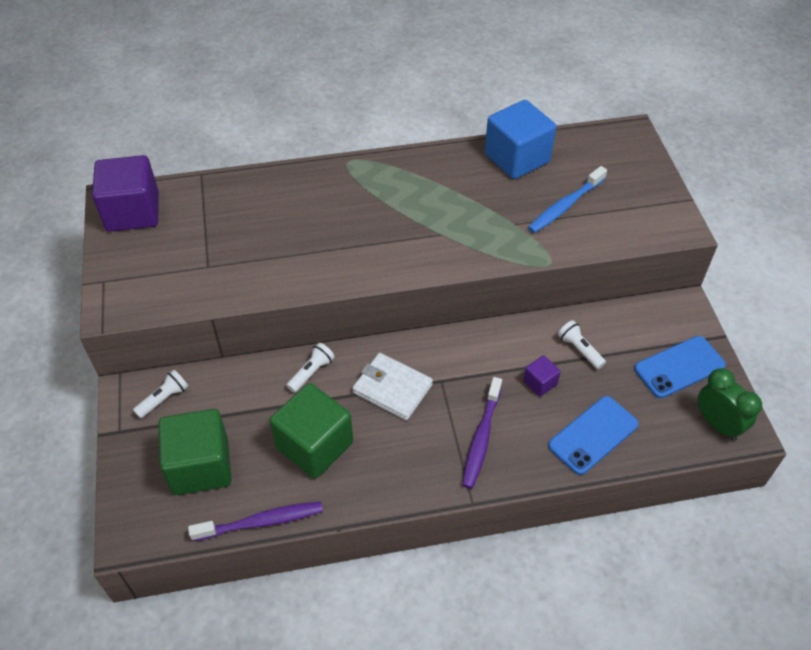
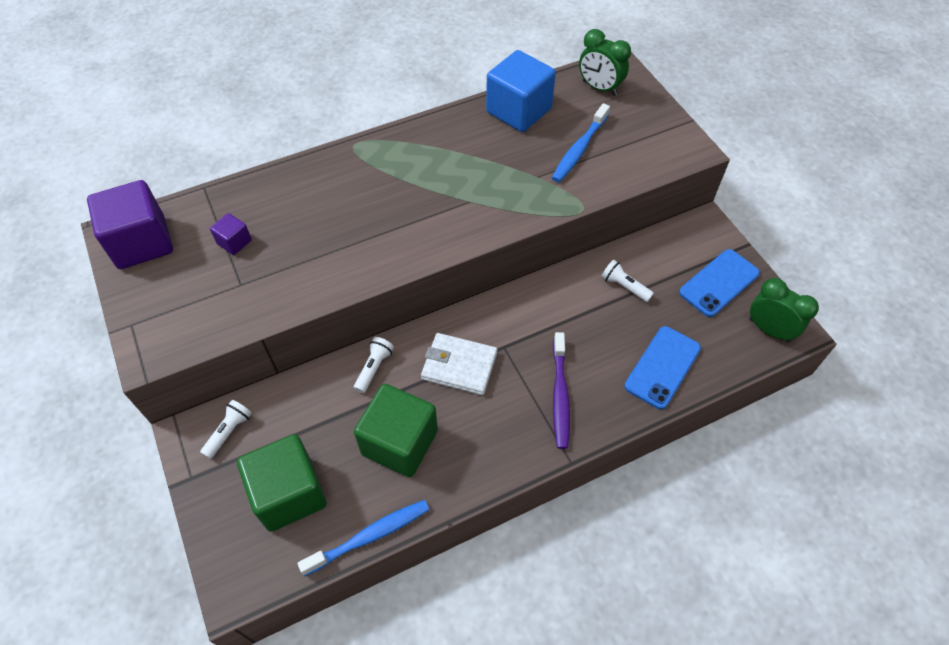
camera: 15 degrees left, 5 degrees up
purple toothbrush [188,502,323,541] -> blue toothbrush [297,500,429,576]
purple cube [523,355,561,396] -> purple cube moved to [210,213,252,255]
none -> green clock [579,29,631,96]

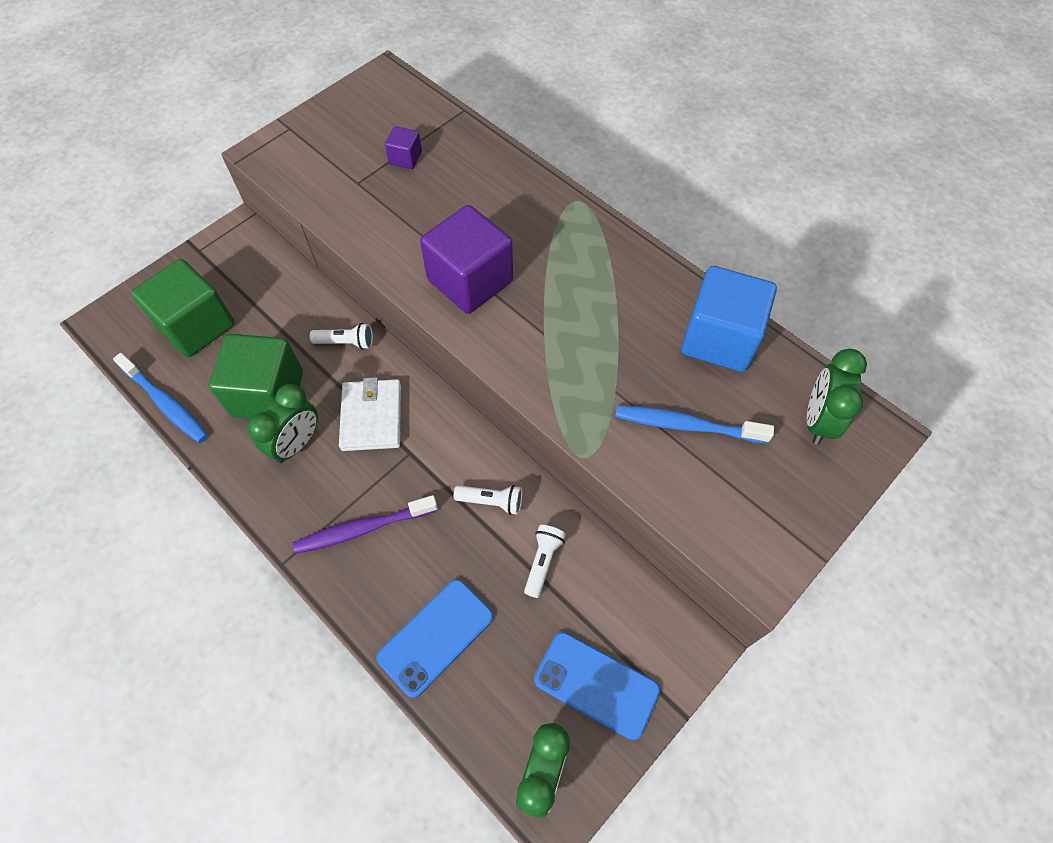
camera: 70 degrees right, 5 degrees up
purple cube [87,180,173,269] -> purple cube moved to [420,205,513,314]
white flashlight [200,400,252,459] -> white flashlight moved to [454,485,522,515]
blue phone [624,326,701,409] -> blue phone turned 60 degrees counterclockwise [376,579,493,698]
none -> green clock [247,384,318,463]

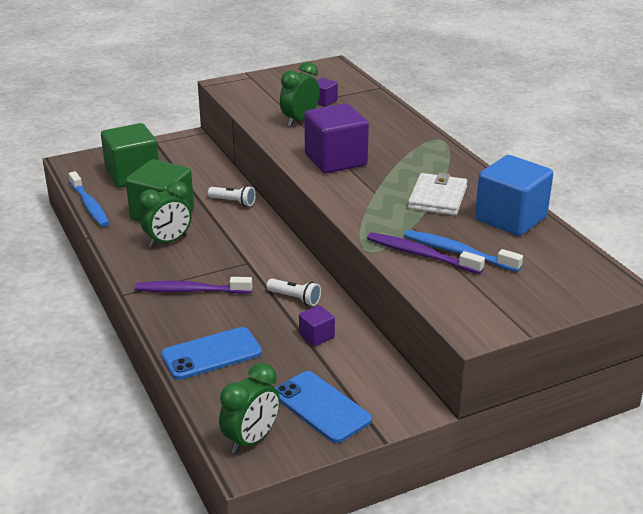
camera: 20 degrees right, 30 degrees down
white wallet [339,377,401,451] -> white wallet moved to [408,173,467,216]
white flashlight [524,525,566,598] -> purple cube [299,305,335,346]
green clock [807,349,867,445] -> green clock moved to [280,62,320,126]
none -> purple toothbrush [367,232,485,274]

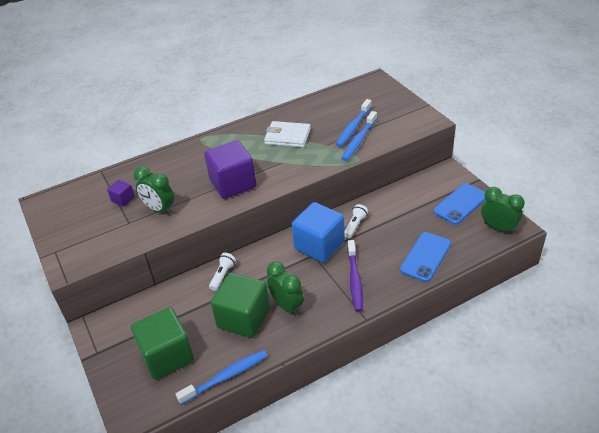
camera: 90 degrees left, 10 degrees up
blue phone [161,327,262,380] -> blue phone turned 60 degrees clockwise [400,232,451,282]
purple cube [299,305,335,346] -> none
purple toothbrush [367,232,485,274] -> blue toothbrush [341,111,377,161]
blue cube [475,155,553,236] -> blue cube moved to [292,202,345,263]

